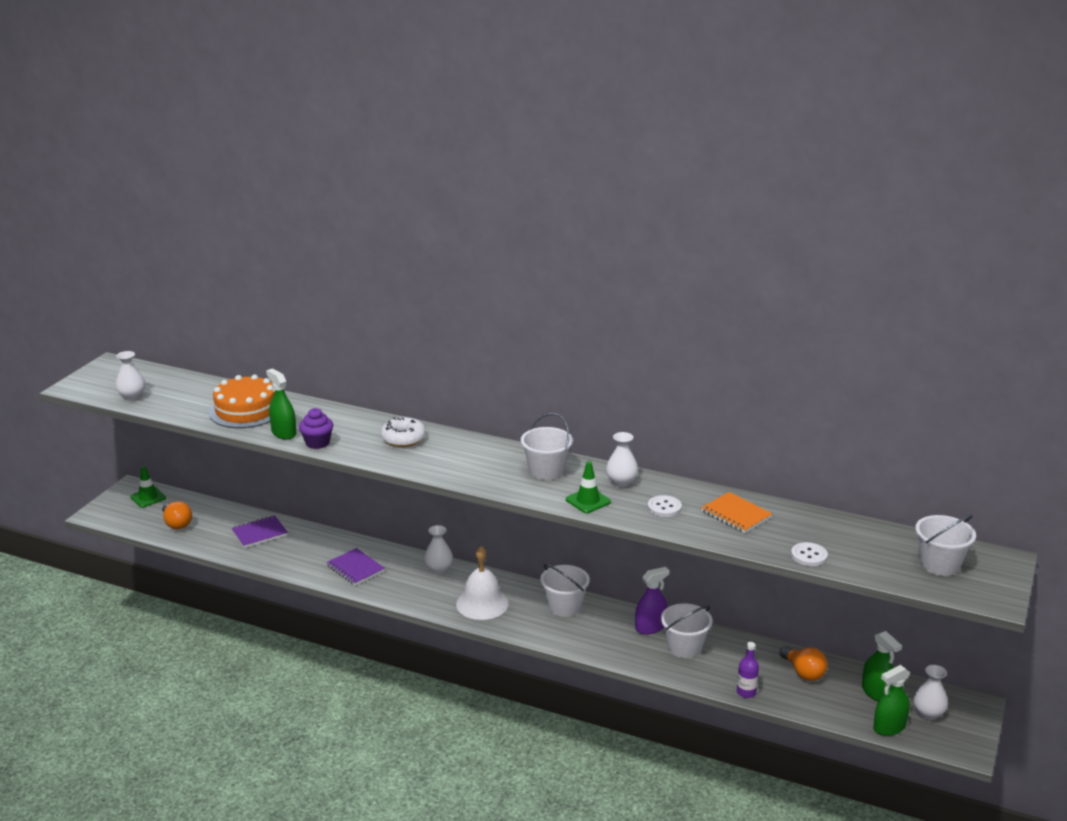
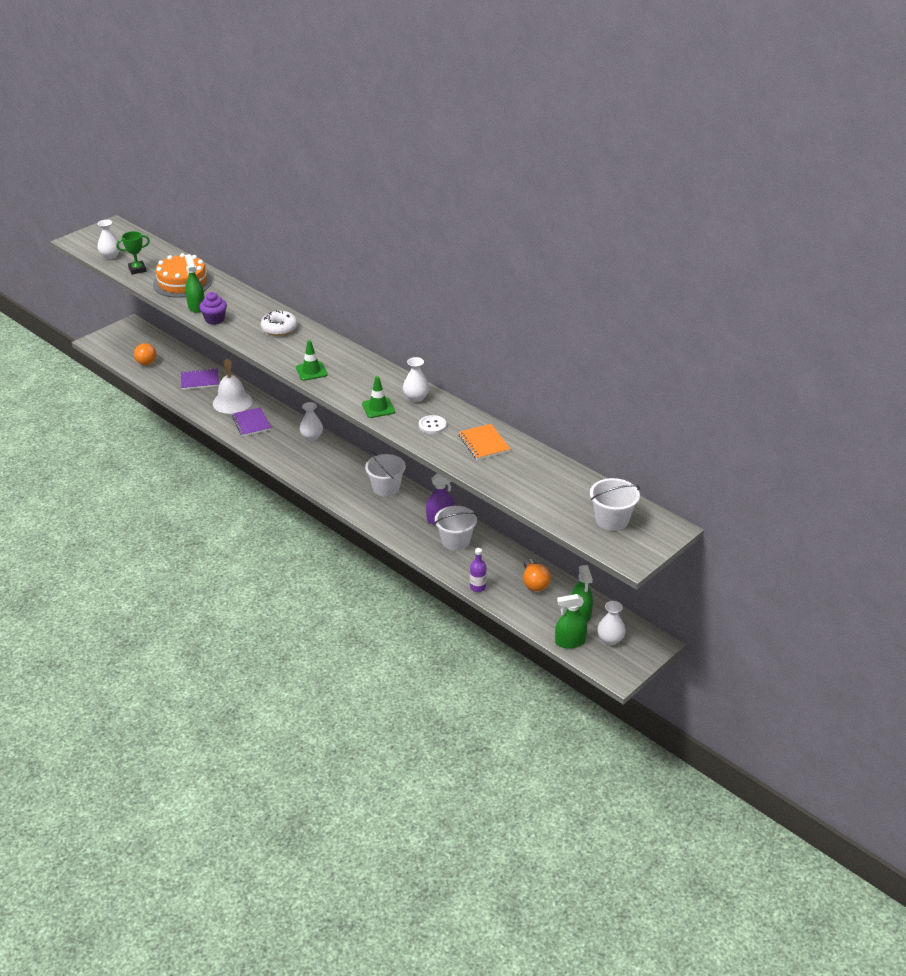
camera: 20 degrees right, 10 degrees up
green traffic cone [130,466,166,508] -> green traffic cone moved to [296,340,328,381]
white bell [456,546,509,620] -> white bell moved to [213,358,252,414]
white bucket [521,413,573,480] -> none
white button [791,542,828,566] -> none
none -> green trophy [116,231,150,275]

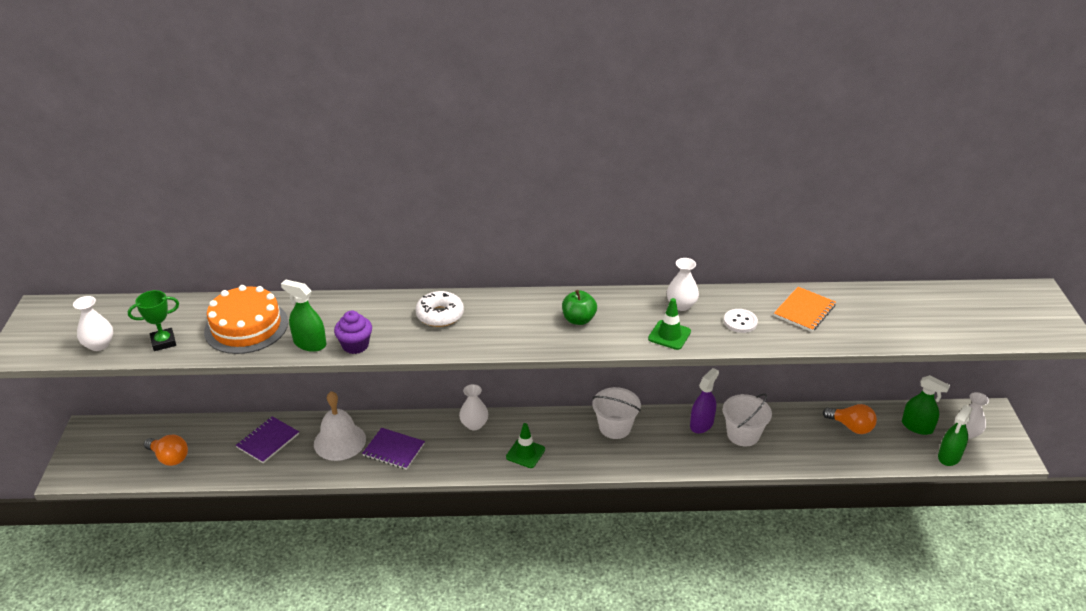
camera: 45 degrees left, 0 degrees up
green trophy [116,231,150,275] -> green trophy turned 45 degrees clockwise [128,290,179,351]
green traffic cone [296,340,328,381] -> green traffic cone moved to [506,423,545,468]
orange notebook [458,424,510,460] -> orange notebook turned 75 degrees counterclockwise [774,287,836,332]
purple bottle [470,548,486,592] -> none
white bucket [590,478,640,531] -> none
none -> green apple [562,290,597,325]

